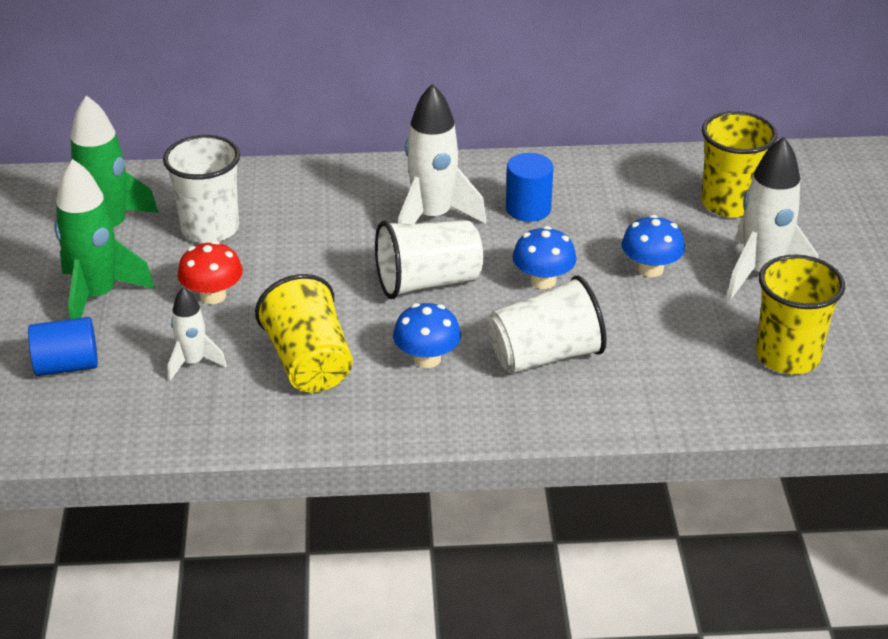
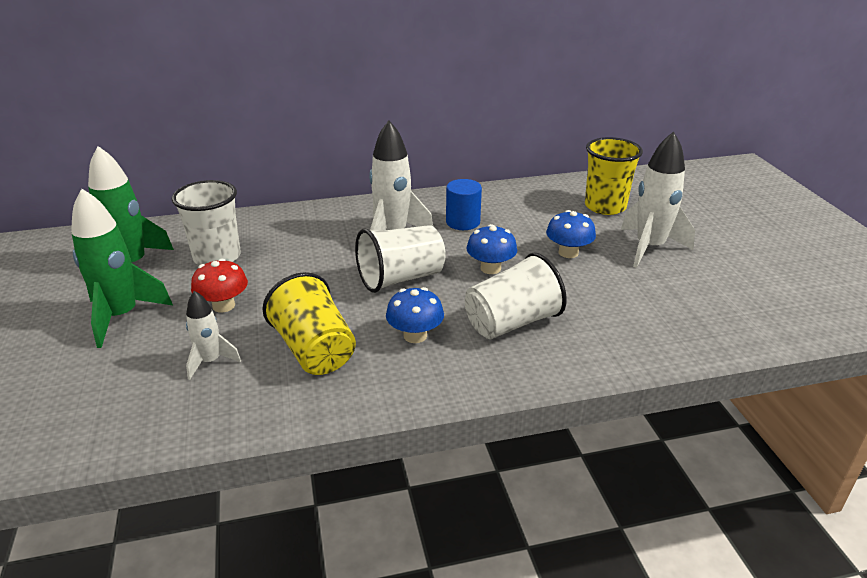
camera: 10 degrees left, 5 degrees down
blue cylinder [28,317,98,376] -> none
yellow cup [756,255,845,374] -> none

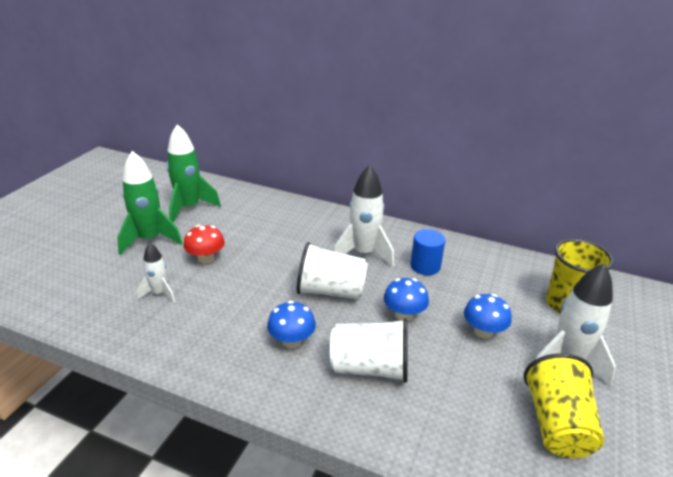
camera: 35 degrees right, 0 degrees up
white cup [172,180,241,265] -> none
yellow cup [262,272,356,375] -> yellow cup moved to [524,353,604,458]

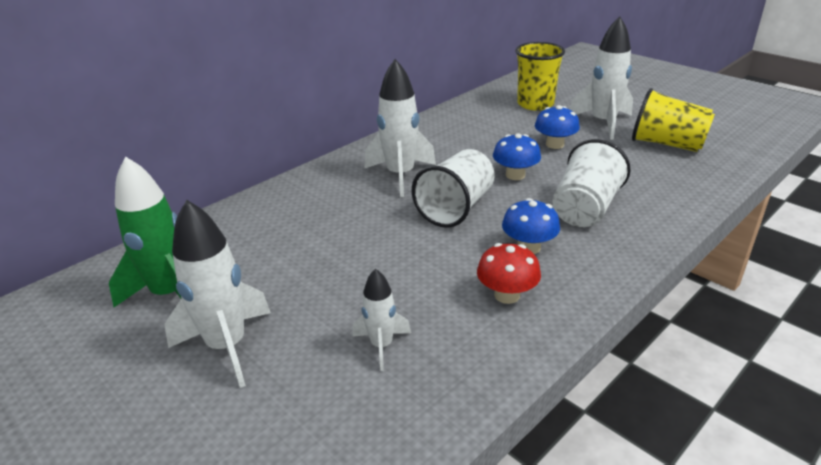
camera: 65 degrees left, 0 degrees up
green rocket [117,151,182,255] -> white rocket [164,200,271,388]
red mushroom [183,225,225,264] -> red mushroom moved to [477,243,541,304]
blue cylinder [410,229,445,275] -> none

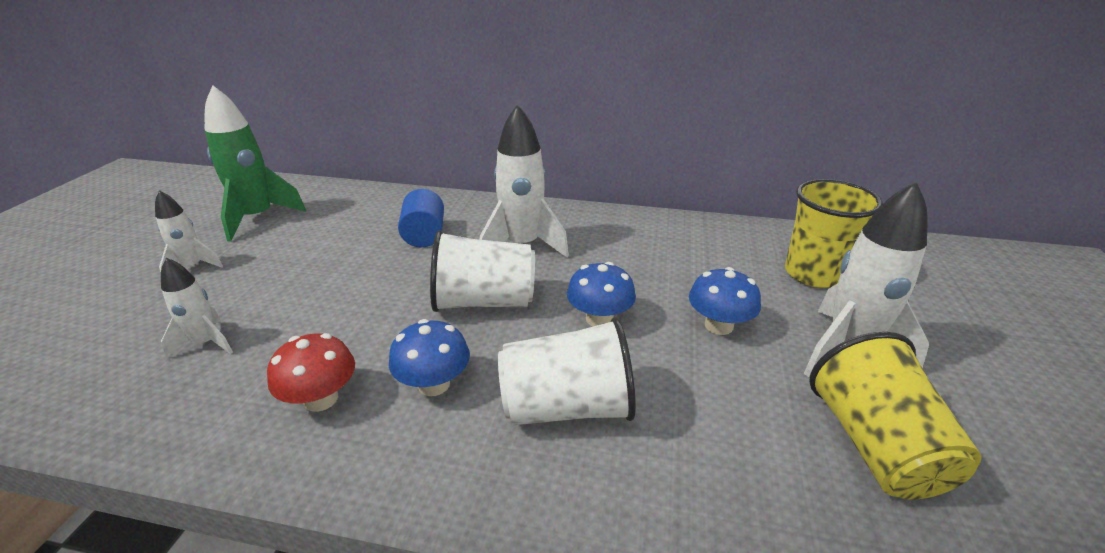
camera: 55 degrees right, 0 degrees up
white rocket [164,200,271,388] -> white rocket [155,190,223,272], size x0.56
none -> blue cylinder [398,189,444,247]

